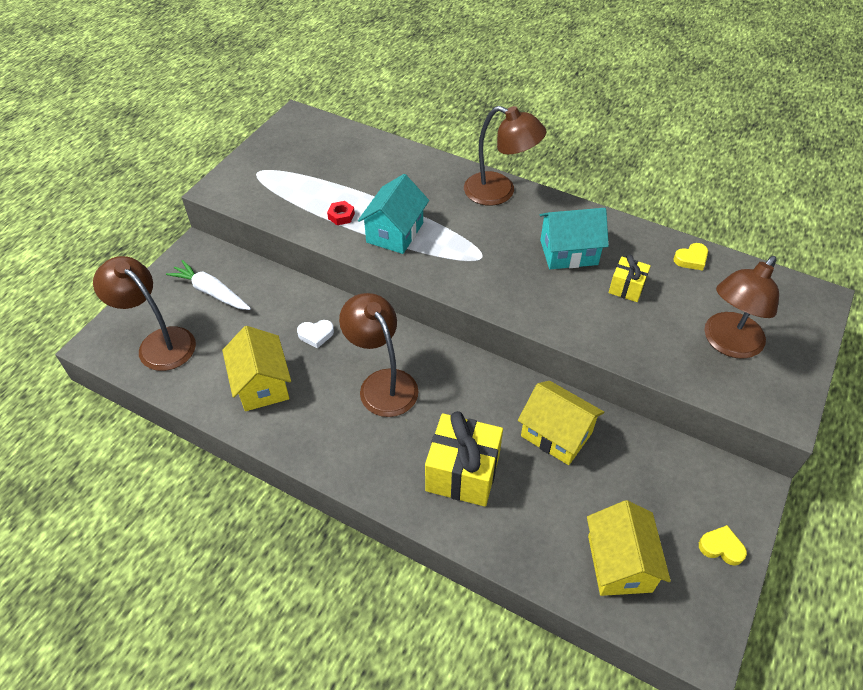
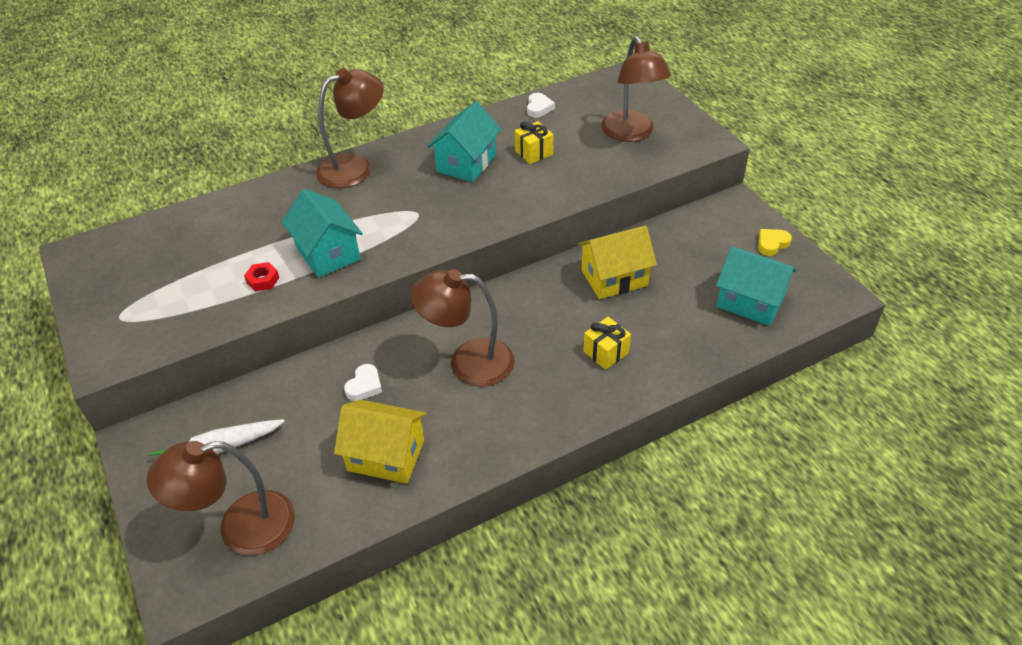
camera: 55 degrees left, 5 degrees down
yellow gift [425,411,503,507] -> yellow gift [583,317,631,370], size x0.54
yellow house [587,500,671,596] -> turquoise house [716,246,797,326]
yellow heart [673,243,708,271] -> white heart [527,93,555,118]

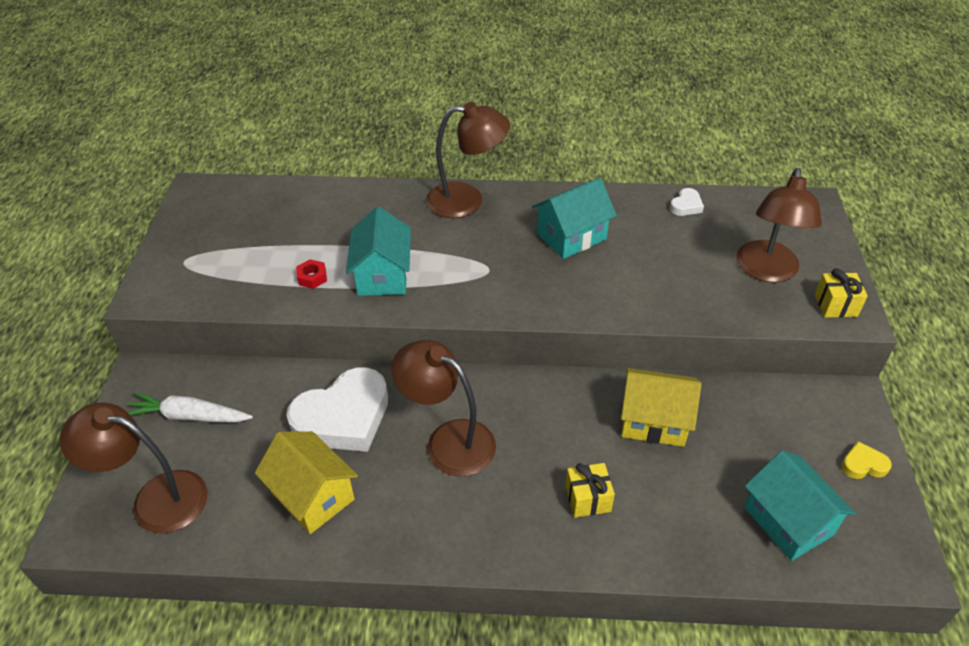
camera: 30 degrees right, 0 degrees up
white heart [344,364,382,401] -> white heart [286,367,388,452], size x2.37
yellow gift [514,121,553,164] -> yellow gift moved to [815,268,868,318]

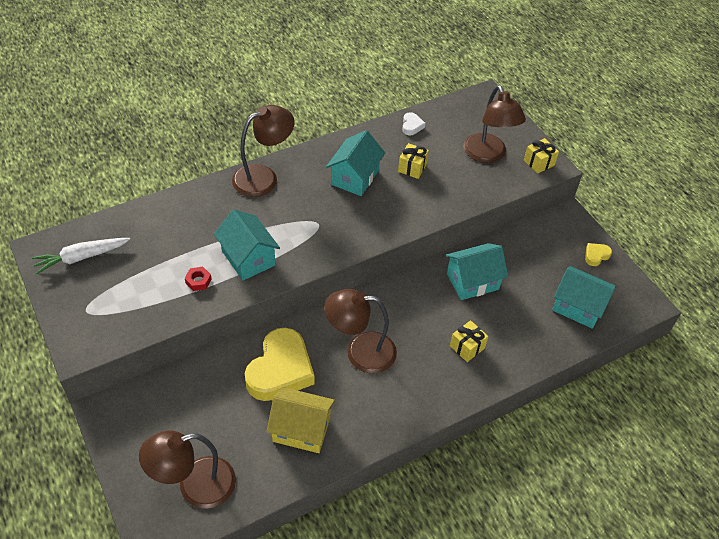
camera: 35 degrees left, 5 degrees up
white carrot [128,392,253,422] -> white carrot moved to [32,238,130,274]
white heart [286,367,388,452] -> yellow heart [245,328,314,401]
yellow house [621,368,702,447] -> turquoise house [446,243,508,300]
none -> yellow gift [398,143,429,179]

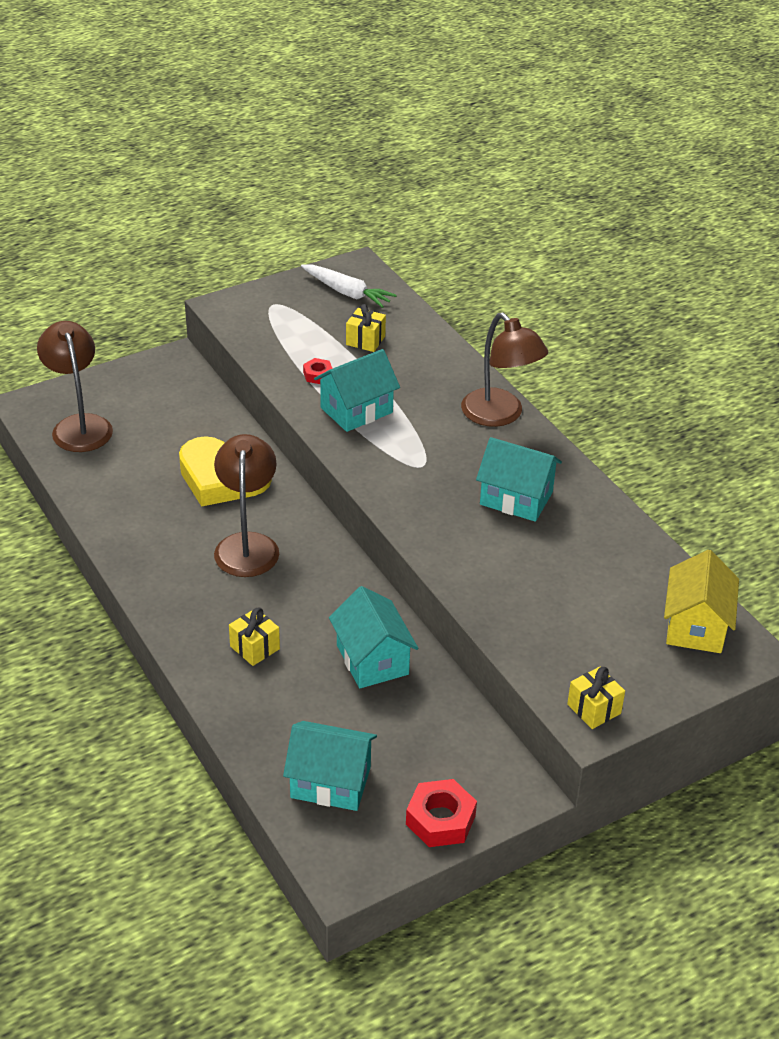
camera: 90 degrees right, 10 degrees down
white carrot [32,238,130,274] -> white carrot turned 150 degrees clockwise [301,264,397,308]
yellow house [267,387,335,453] -> yellow house moved to [664,550,739,653]
yellow gift [398,143,429,179] -> yellow gift moved to [346,304,386,352]
white heart [402,112,426,135] -> none
brown lamp [464,85,526,163] -> none
turquoise house [552,266,616,329] -> turquoise house turned 75 degrees clockwise [283,721,377,811]
yellow heart [585,243,612,266] -> red nut [406,779,477,847]

